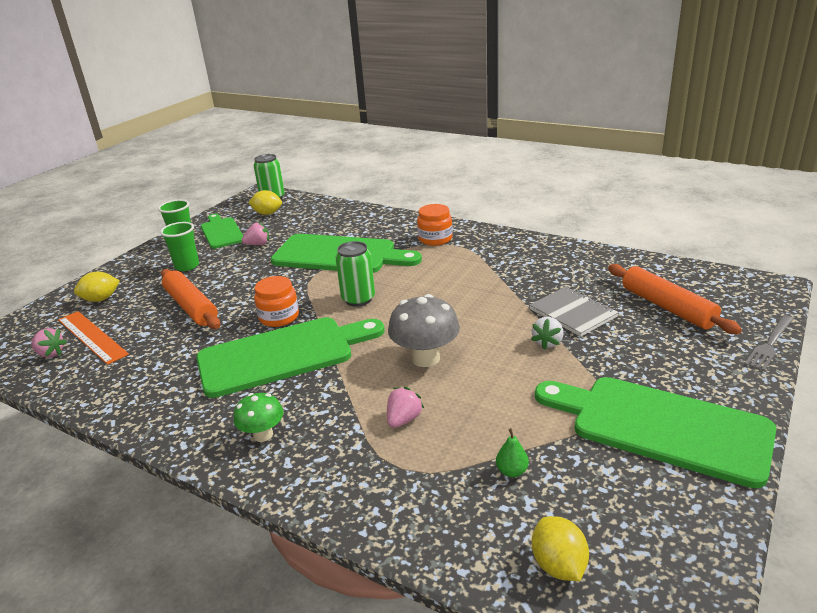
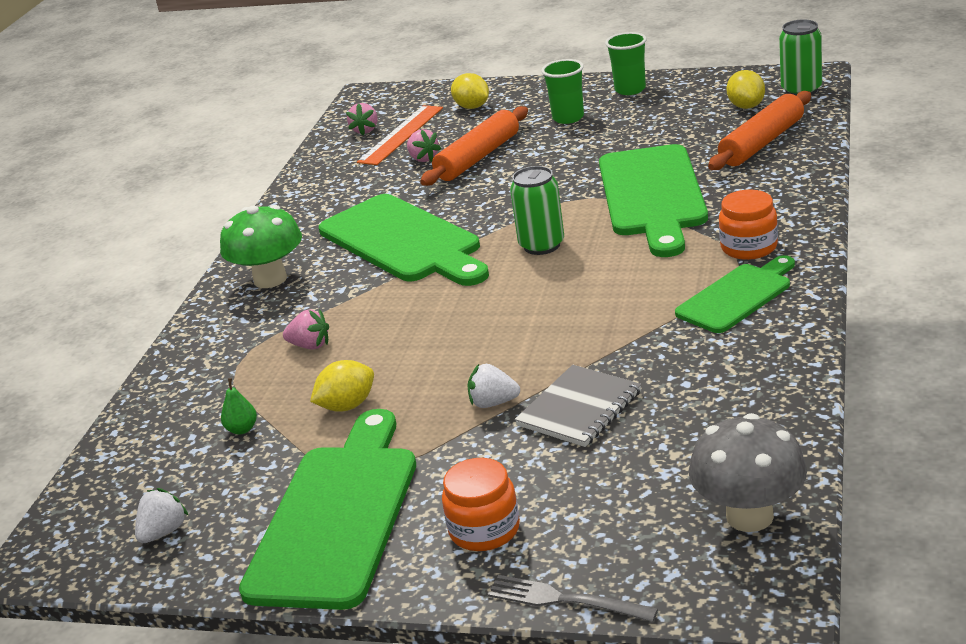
camera: 75 degrees right, 0 degrees up
green cutting board [201,214,243,249] -> green cutting board moved to [675,255,795,333]
green mushroom [234,393,284,442] -> green mushroom [220,205,302,288], size x1.63
pink strawberry [242,222,269,245] -> pink strawberry moved to [407,129,441,162]
orange jar [254,276,299,327] -> orange jar moved to [442,458,520,551]
grey mushroom [388,294,460,367] -> grey mushroom moved to [689,413,807,532]
yellow lemon [532,516,589,581] -> yellow lemon moved to [310,360,374,412]
orange rolling pin [608,264,742,334] -> orange rolling pin moved to [708,91,811,170]
none -> white strawberry [135,488,189,543]

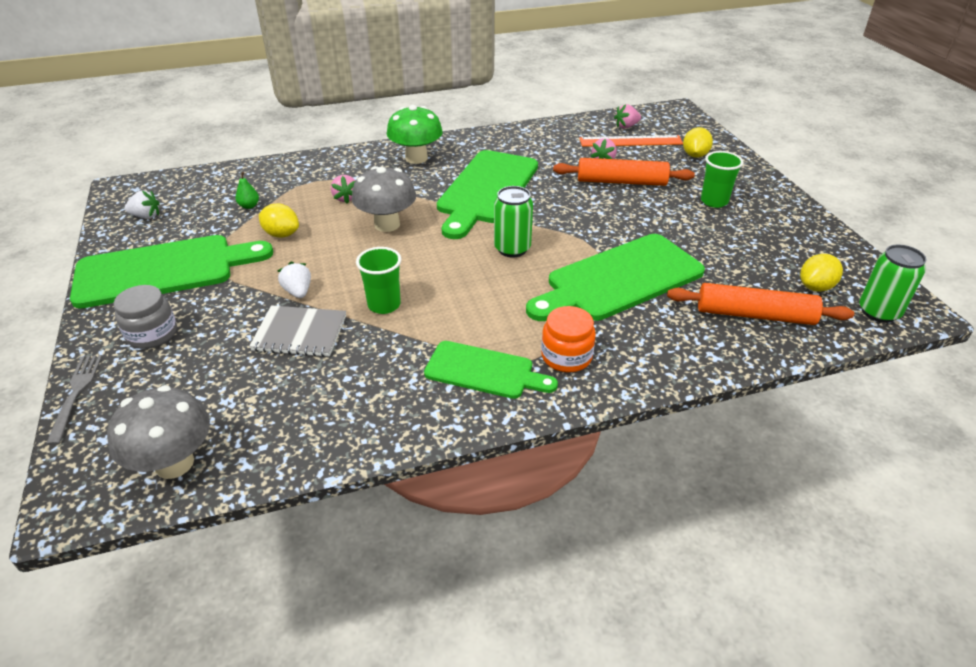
camera: 55 degrees right, 10 degrees up
orange jar [442,458,520,551] -> grey jar [113,285,177,349]
green cup [605,32,647,95] -> green cup moved to [356,247,401,314]
none -> grey mushroom [352,166,416,232]

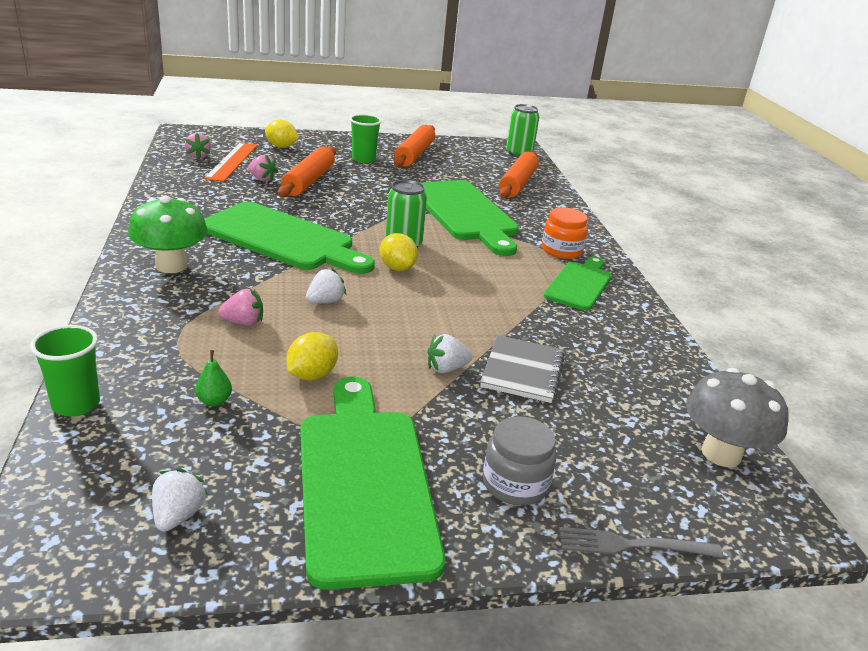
camera: 85 degrees left, 10 degrees down
grey mushroom [352,166,416,232] -> white strawberry [306,268,347,303]
green cup [356,247,401,314] -> green cup moved to [30,325,100,417]
yellow lemon [800,254,843,292] -> yellow lemon moved to [380,233,418,271]
none -> orange rolling pin [394,125,435,167]

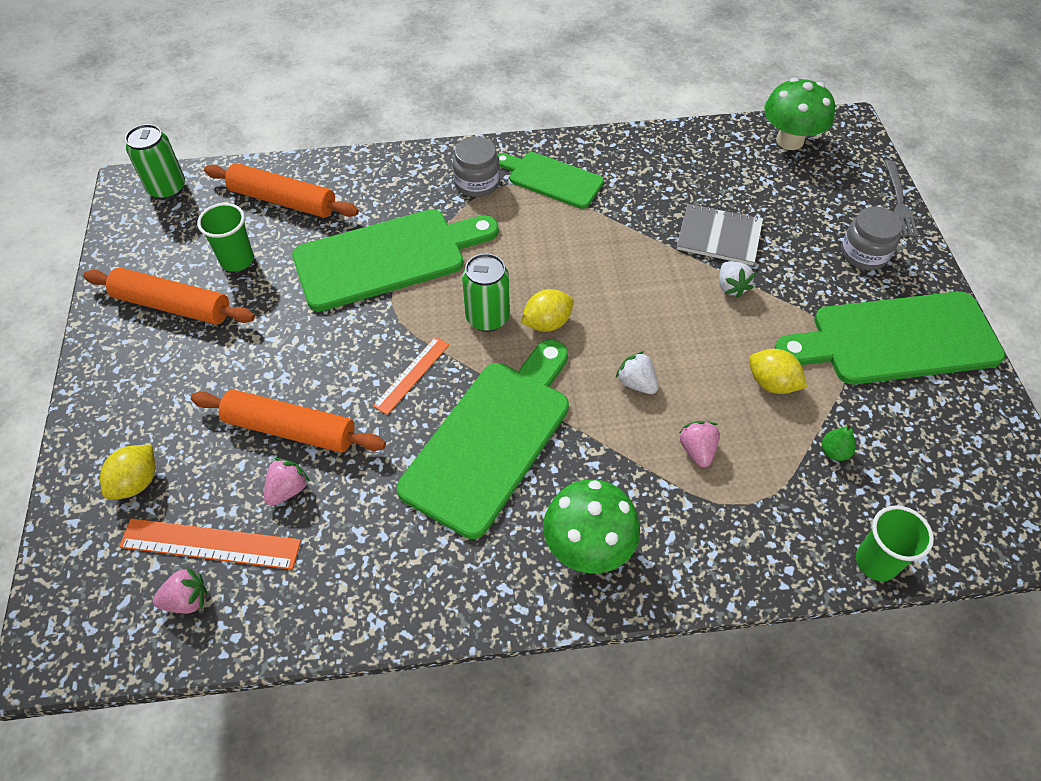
camera: 85 degrees left, 25 degrees up
white strawberry [152,468,208,532] -> none
green cup [350,114,382,163] -> green cup moved to [197,203,254,272]
orange jar [542,208,588,259] -> grey jar [453,136,500,197]
grey mushroom [686,368,789,467] -> green mushroom [764,78,835,150]
none -> orange ruler [373,337,449,415]

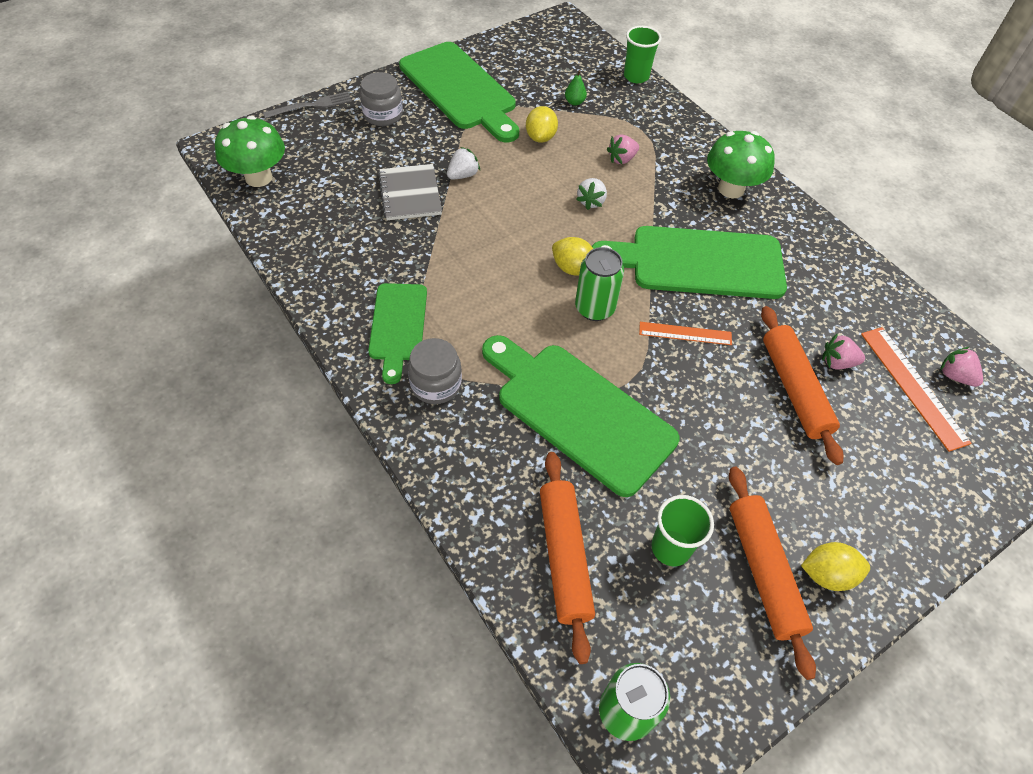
camera: 120 degrees left, 0 degrees up
yellow lemon [100,445,155,500] -> yellow lemon moved to [801,542,870,591]

